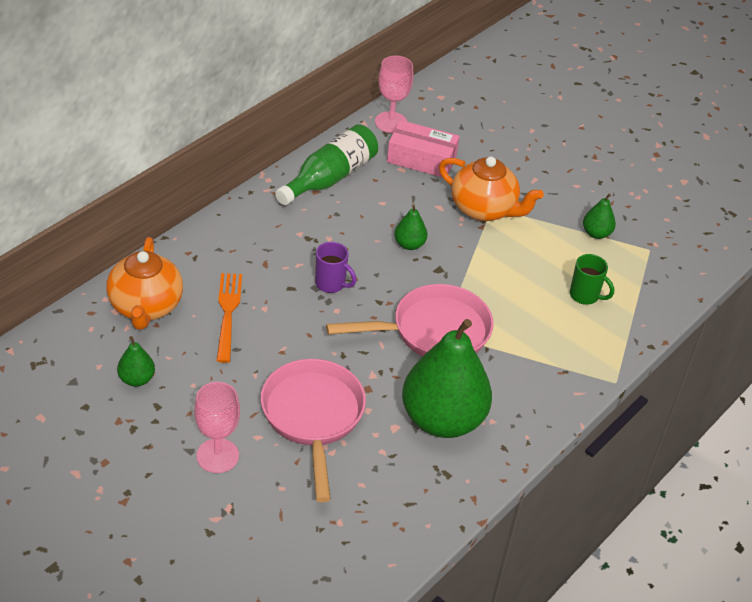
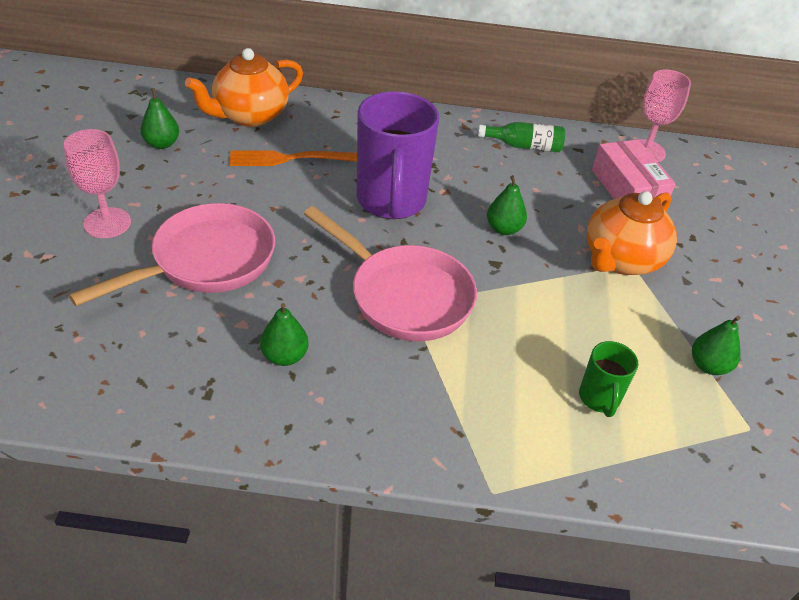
camera: 55 degrees right, 0 degrees up
orange fork [217,273,242,363] -> orange fork turned 150 degrees counterclockwise [230,150,357,166]
green bottle [275,124,378,205] -> green bottle [478,122,565,152], size x0.61
purple mug [315,242,356,293] -> purple mug [356,91,439,219], size x2.08
green pear [402,319,492,438] -> green pear [260,303,309,366], size x0.42
orange teapot [439,157,544,221] -> orange teapot turned 45 degrees clockwise [587,191,677,275]

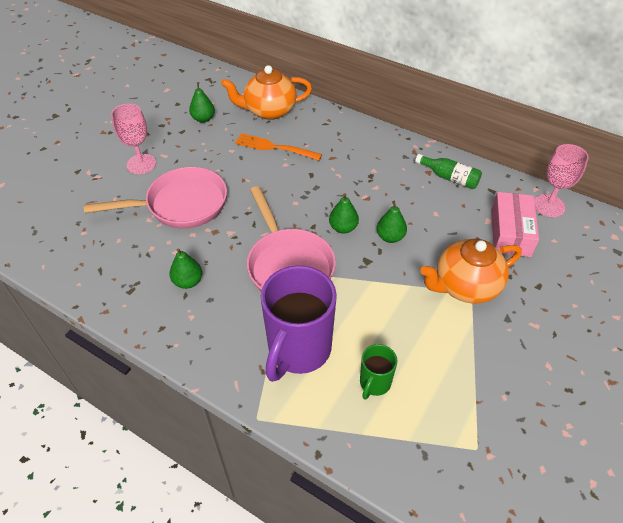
camera: 30 degrees right, 5 degrees up
purple mug [356,91,439,219] -> purple mug moved to [261,265,337,382]
green pear [692,316,741,375] -> green pear moved to [329,193,359,234]

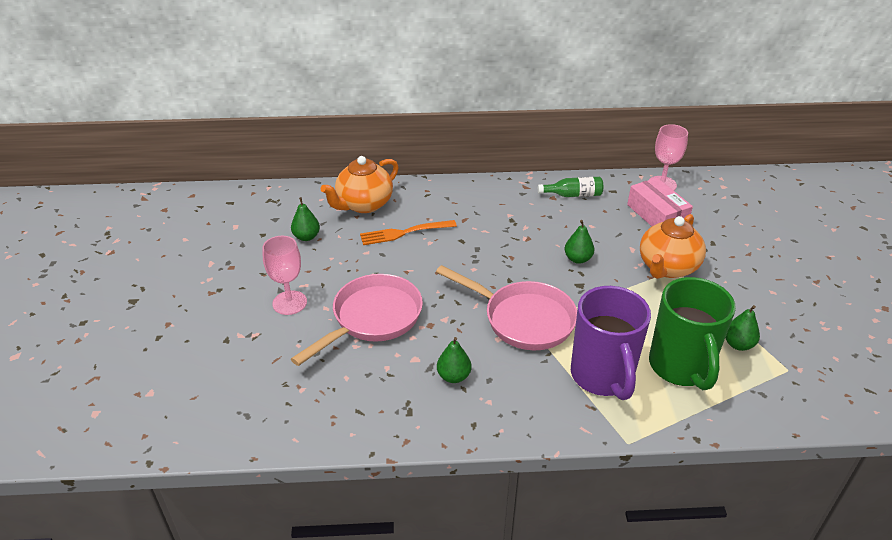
camera: 35 degrees left, 10 degrees down
green pear [329,193,359,234] -> green pear moved to [725,305,760,351]
green mug [360,344,397,400] -> green mug [649,277,736,390], size x2.08

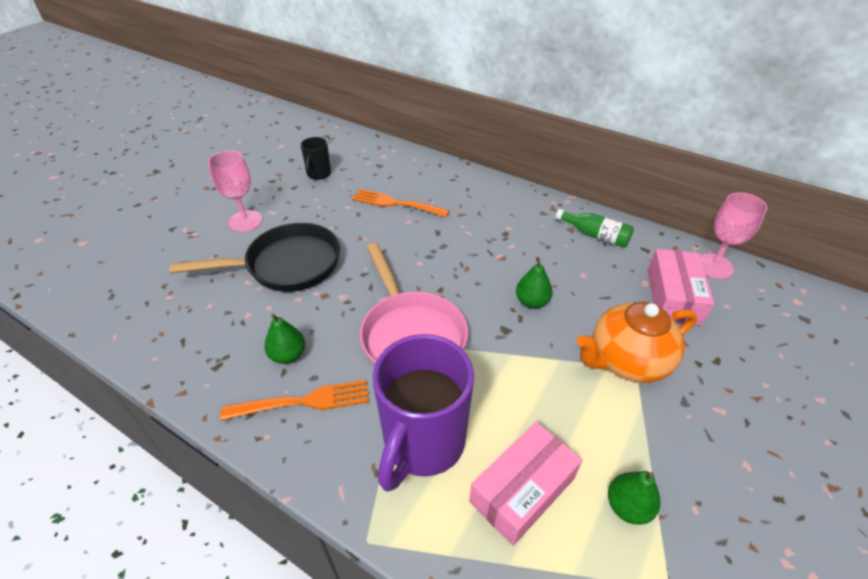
camera: 35 degrees right, 5 degrees up
green pear [291,197,320,241] -> black mug [300,137,331,180]
pink pan [291,274,423,366] -> black pan [169,223,340,292]
orange teapot [321,156,399,213] -> none
green mug [649,277,736,390] -> pink box [469,422,582,546]
none -> orange fork [221,380,369,420]

